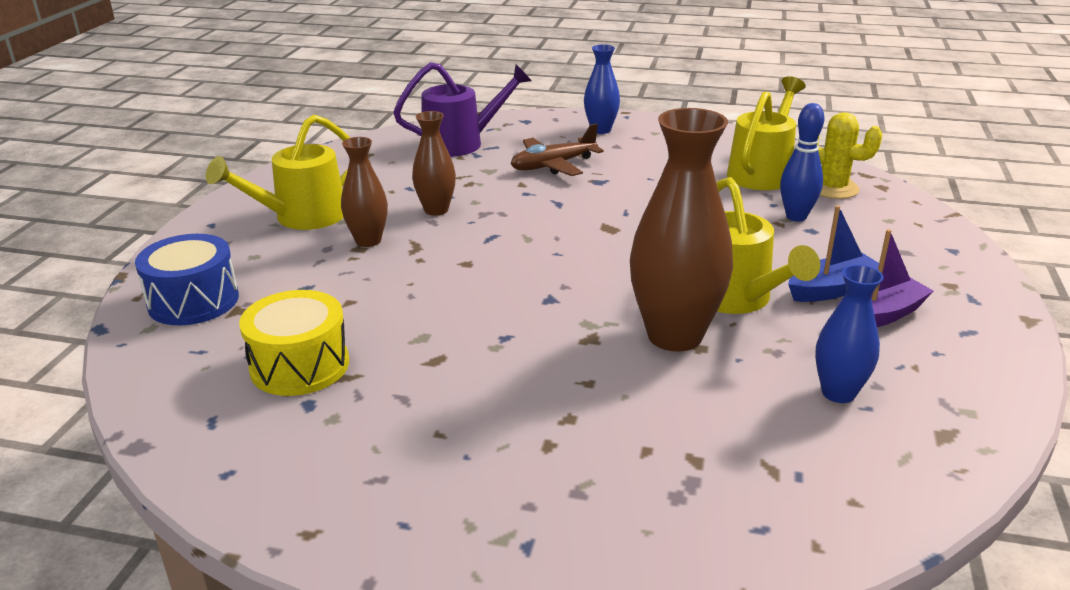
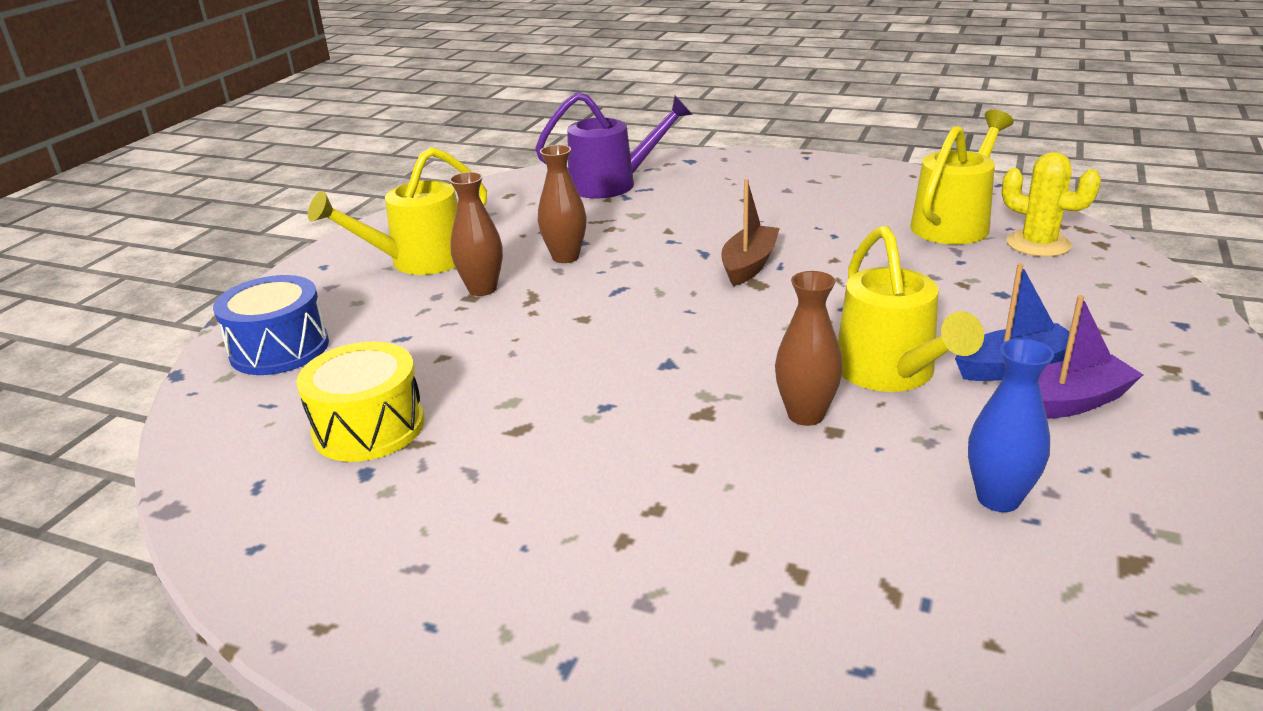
camera: 10 degrees right, 0 degrees up
brown plane [511,123,604,176] -> none
blue vase [584,44,620,134] -> none
brown vase [630,108,733,352] -> brown vase [775,271,843,426], size x0.55
blue bowling pin [780,103,824,222] -> none
none -> brown boat [721,179,780,286]

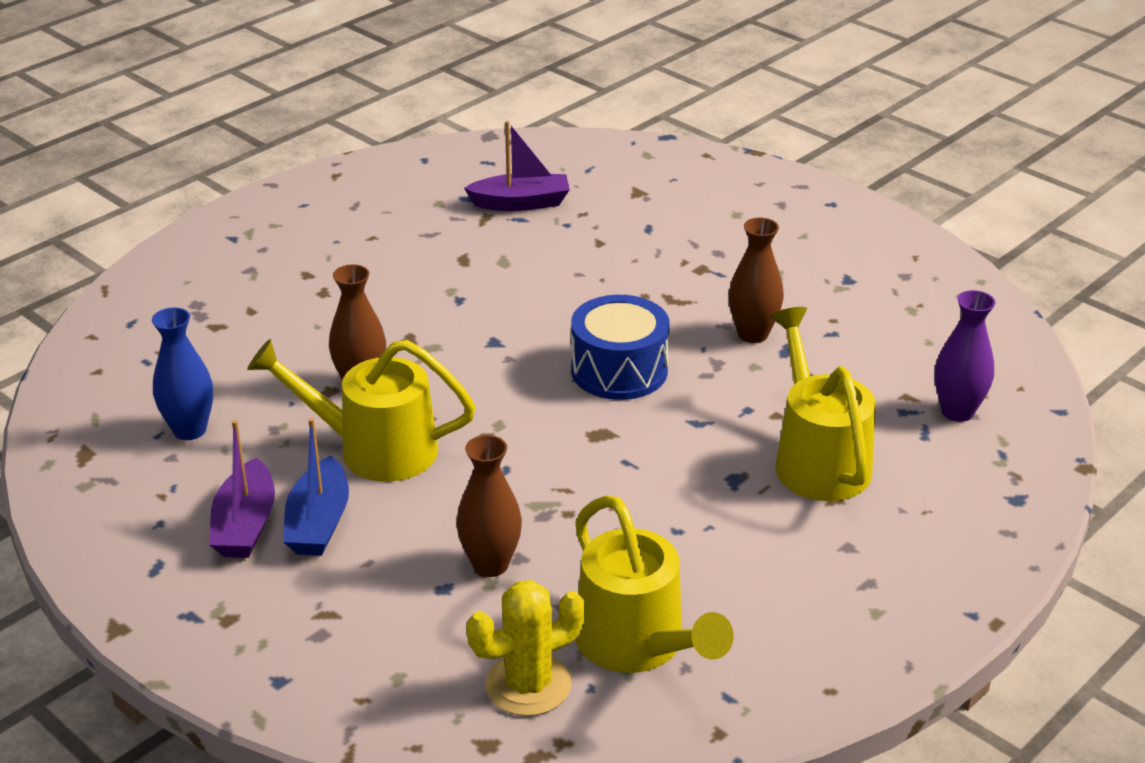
camera: 110 degrees right, 5 degrees up
blue drum [213,275,329,375] -> blue drum moved to [571,295,670,400]
yellow drum [296,342,424,462] -> purple boat [464,121,570,211]
yellow watering can [308,147,487,275] -> yellow watering can moved to [771,307,876,501]
brown vase [449,172,503,296] -> brown vase moved to [456,435,522,577]
purple watering can [535,92,693,198] -> purple vase [935,290,995,422]
brown boat [721,179,780,286] -> none

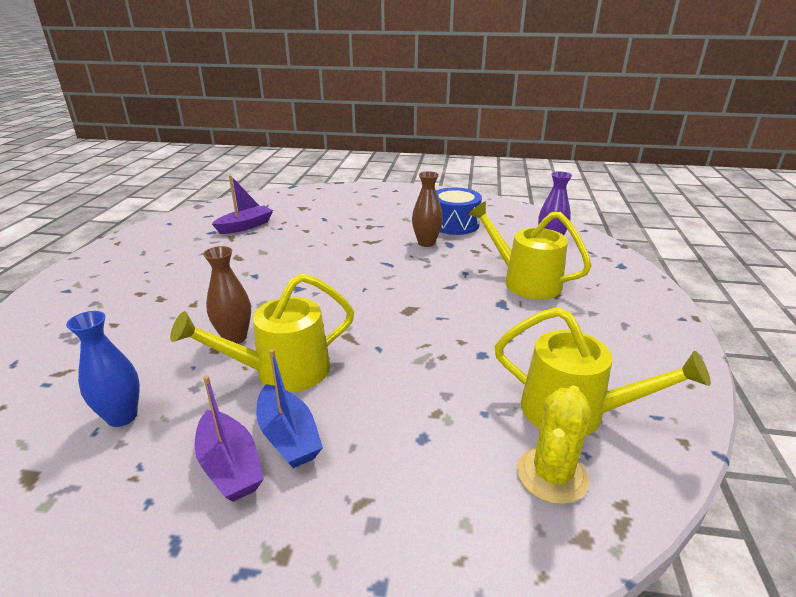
camera: 35 degrees left, 5 degrees down
brown vase [456,435,522,577] -> none
blue drum [571,295,670,400] -> blue drum moved to [436,187,482,235]

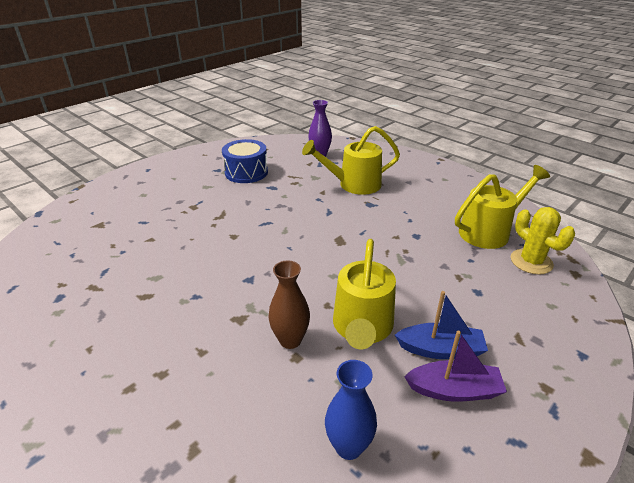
camera: 55 degrees left, 5 degrees up
purple boat [212,175,273,234] -> none
brown vase [412,171,443,247] -> none

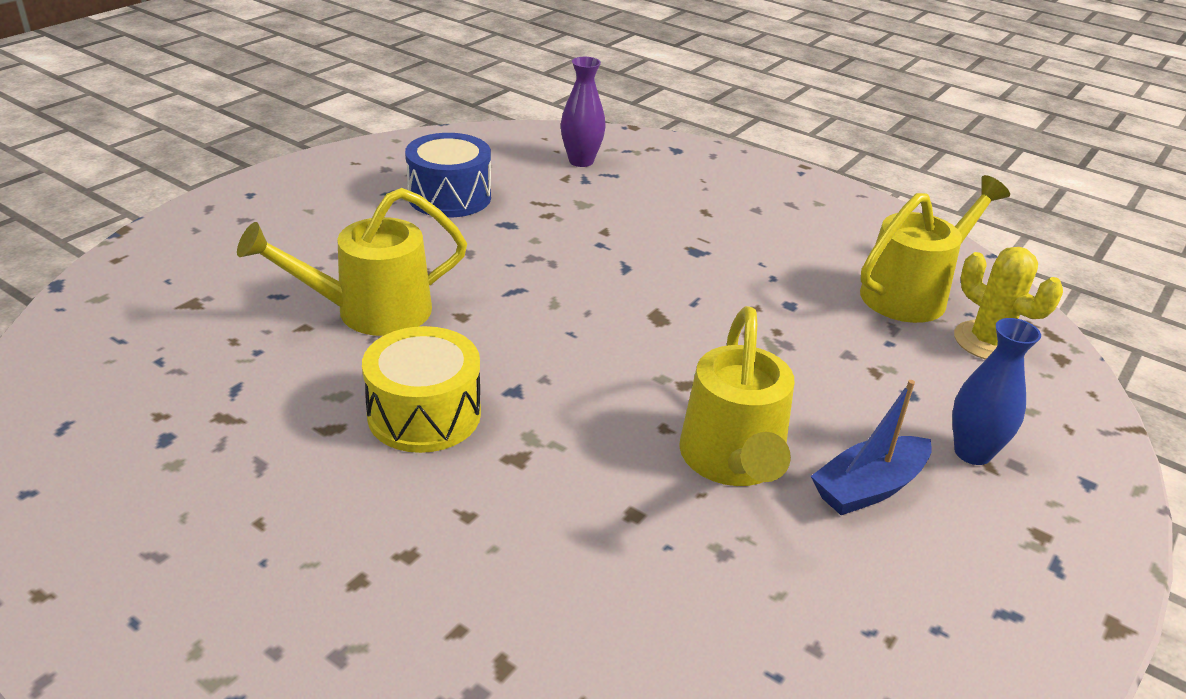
camera: 10 degrees left, 0 degrees up
brown vase [268,260,310,349] -> none
yellow watering can [302,126,400,195] -> yellow watering can moved to [237,188,467,336]
blue vase [325,360,377,460] -> blue vase moved to [952,318,1041,465]
blue boat [395,291,488,359] -> blue boat turned 150 degrees clockwise [811,380,932,515]
purple boat [404,331,507,402] -> none
none -> yellow drum [362,326,481,453]

